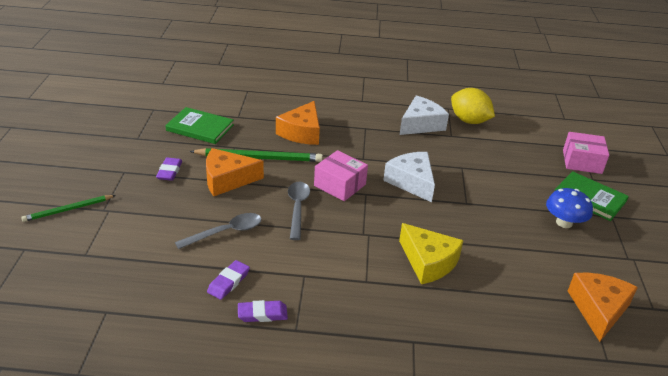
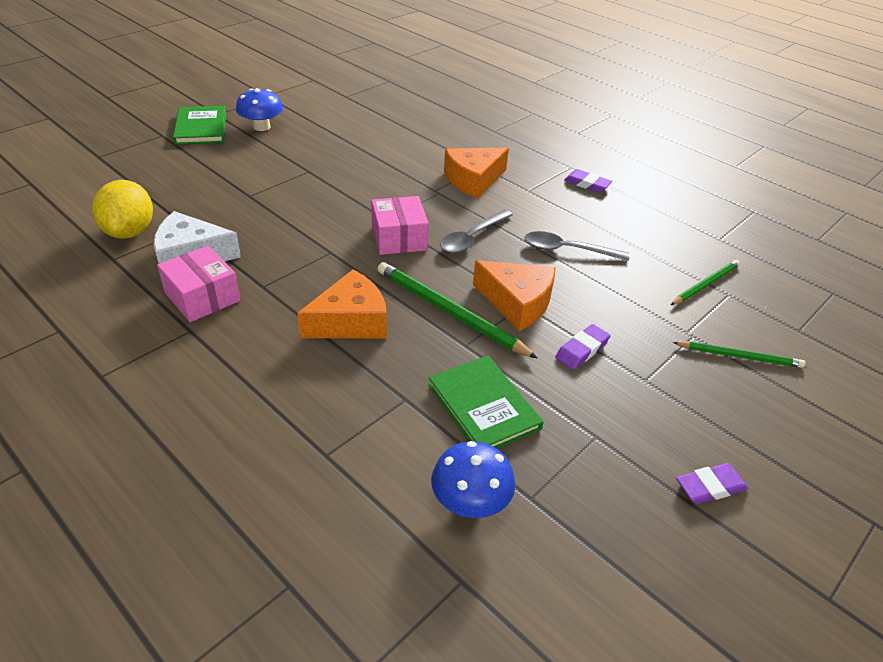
camera: 140 degrees left, 5 degrees up
purple eraser [207,260,250,300] -> purple eraser moved to [676,463,748,504]
white cheese [383,152,435,202] -> none
yellow cheese [399,223,464,284] -> none
pink box [563,132,609,174] -> pink box moved to [157,246,240,322]
orange cheese [568,273,638,342] -> orange cheese moved to [444,148,509,198]
none -> blue mushroom [431,441,515,518]
none -> green pencil [671,260,740,305]

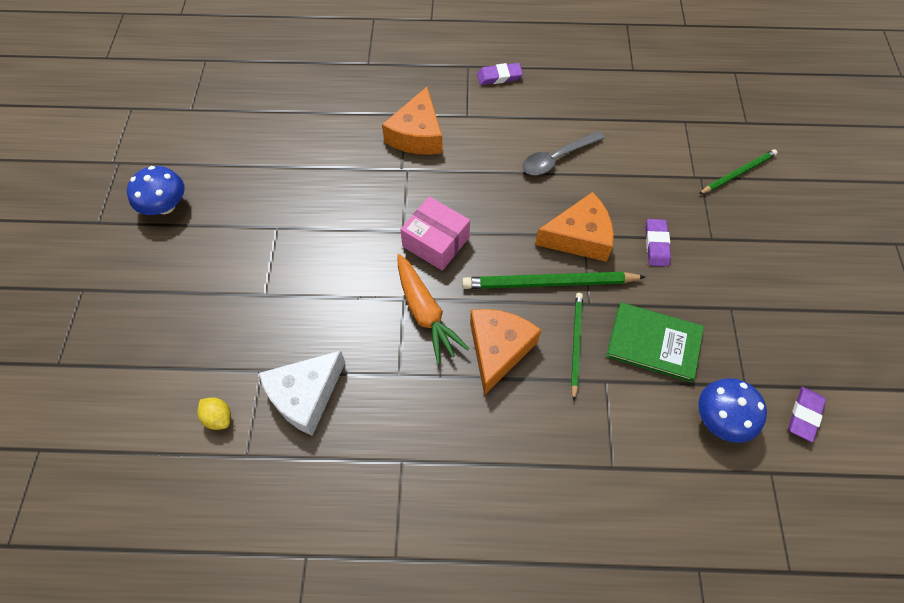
camera: 40 degrees left, 20 degrees up
yellow lemon [92,180,153,239] -> yellow lemon [197,397,231,430], size x0.49
pink box [157,246,240,322] -> none
green book [173,106,226,145] -> none
grey spoon [440,210,513,253] -> none
green pencil [671,260,740,305] -> green pencil moved to [571,293,583,400]
purple eraser [676,463,748,504] -> purple eraser moved to [788,387,826,442]
none -> orange carrot [397,254,469,364]

